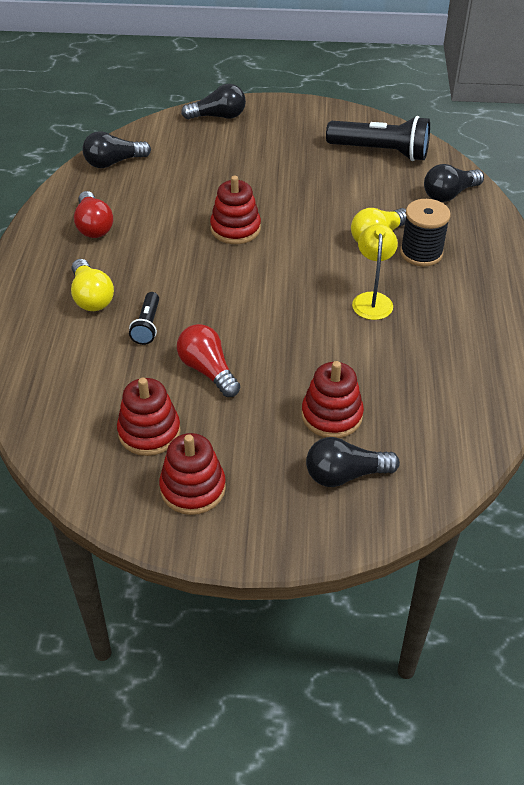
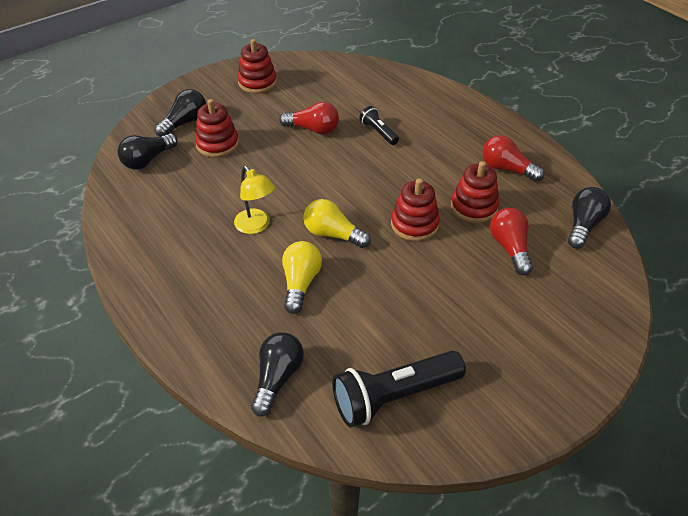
camera: 140 degrees right, 0 degrees up
yellow light bulb [71,259,114,311] -> yellow light bulb moved to [304,199,371,248]
red stacking toy [117,378,181,456] -> red stacking toy moved to [451,161,500,223]
black light bulb [181,84,246,119] -> black light bulb moved to [117,133,178,170]
black spool [400,199,451,267] -> none
none -> red light bulb [490,208,533,275]

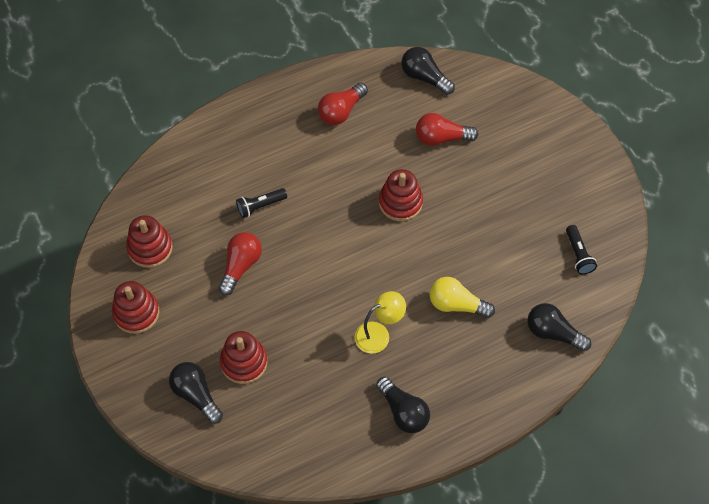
camera: 80 degrees left, 15 degrees up
black light bulb [117,133,178,170] -> black light bulb moved to [376,377,430,433]
yellow light bulb [304,199,371,248] -> none
black flashlight [332,351,466,427] -> black flashlight [566,225,597,275], size x0.52
red stacking toy [451,161,500,223] -> red stacking toy moved to [126,215,173,268]

